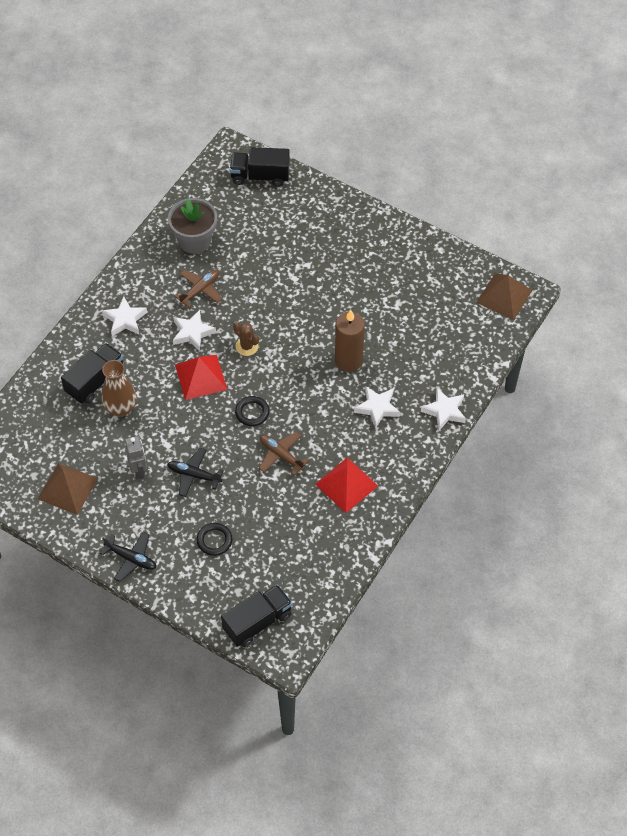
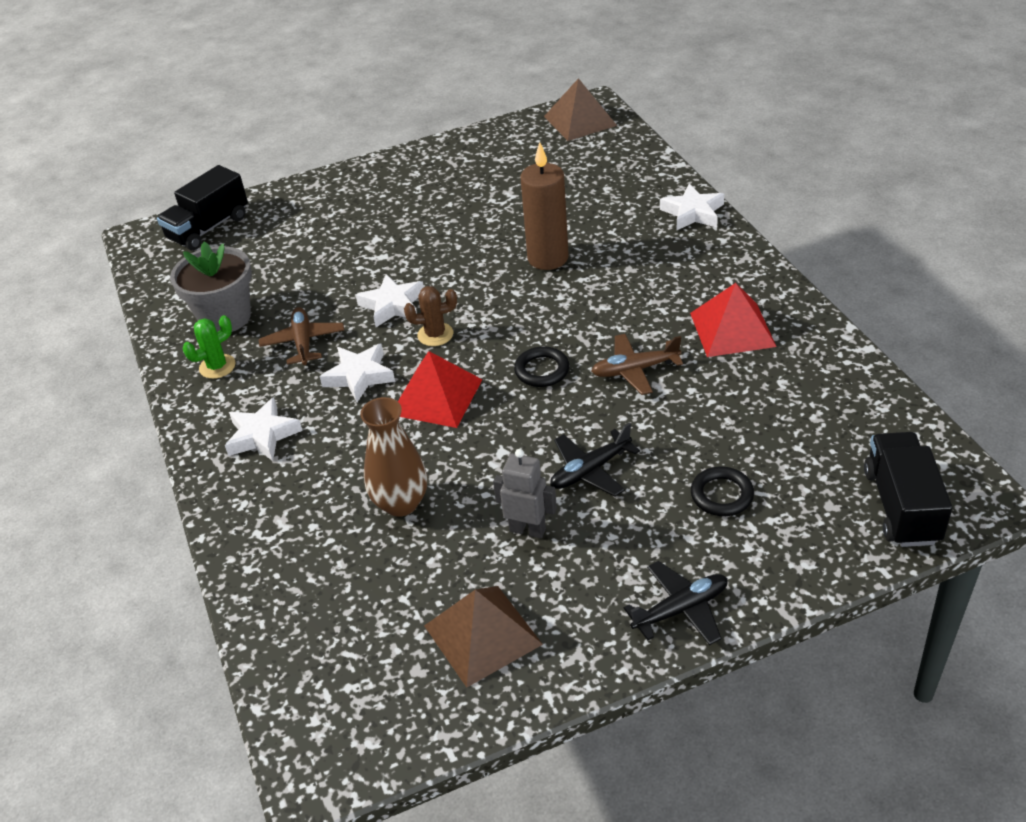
camera: 50 degrees left, 15 degrees down
black truck [61,343,123,404] -> none
white star [354,386,400,429] -> white star moved to [356,274,424,327]
none -> green cactus [183,315,236,379]

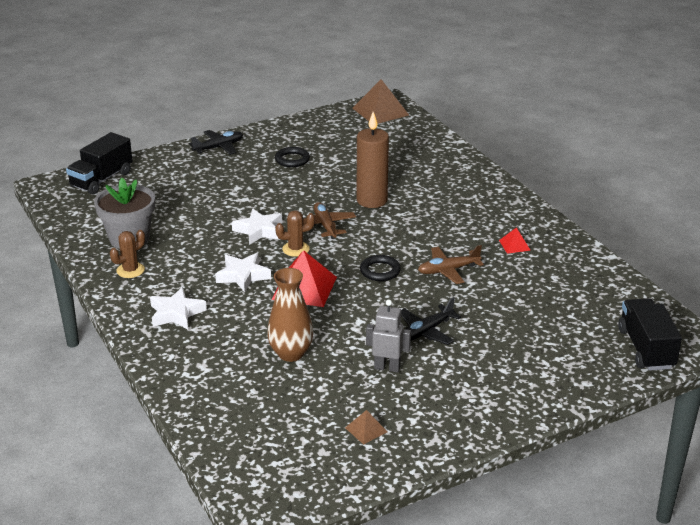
camera: 10 degrees left, 10 degrees down
green cactus [183,315,236,379] -> brown cactus [110,230,145,278]
brown plane [259,307,344,365] -> brown plane moved to [303,202,356,239]
brown pyramid [424,586,543,688] -> brown pyramid [345,410,388,445], size x0.49
black plane [624,561,728,645] -> black plane moved to [189,130,243,155]
white star [660,183,724,230] -> none
red pyramid [690,283,776,357] -> red pyramid [499,228,531,254], size x0.49
black ring [691,467,754,516] -> black ring moved to [275,147,310,167]

